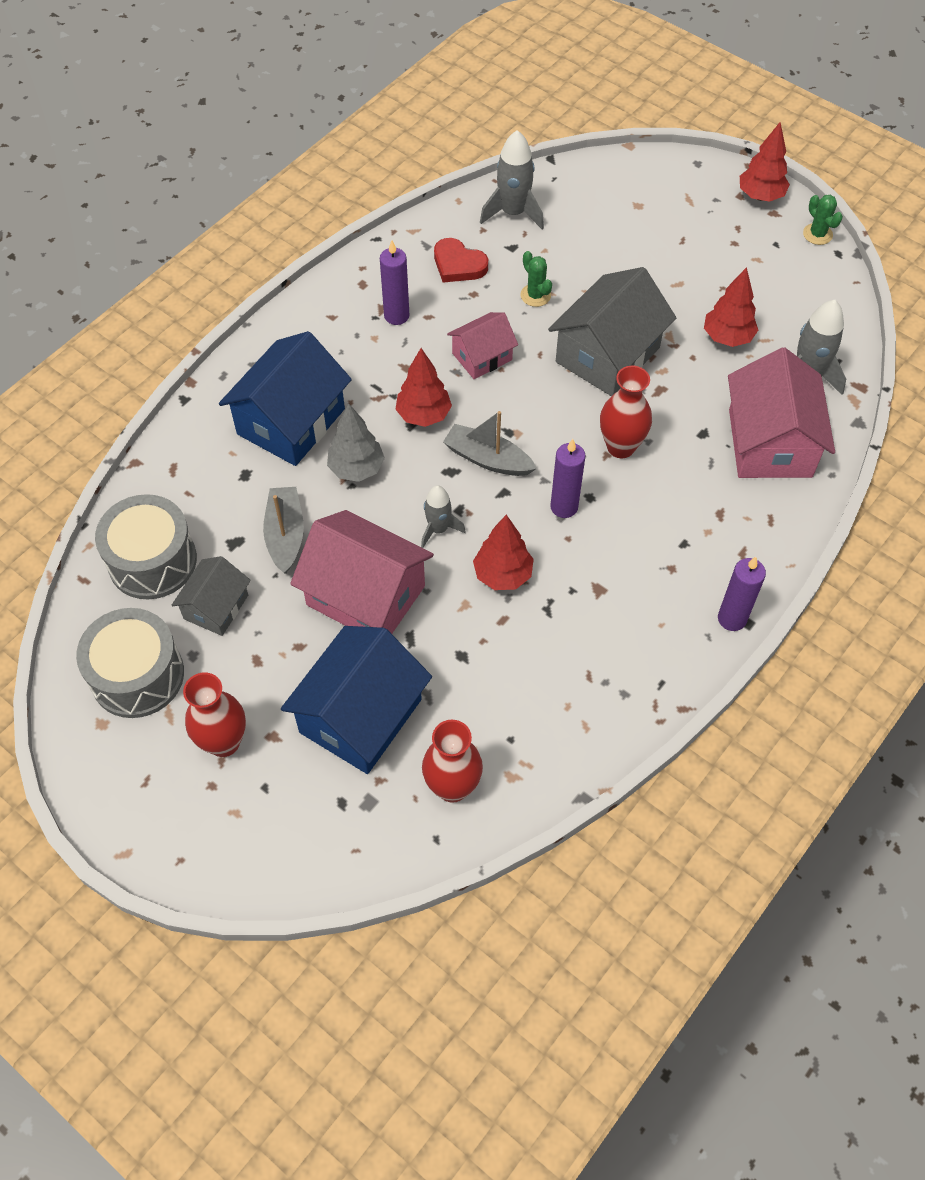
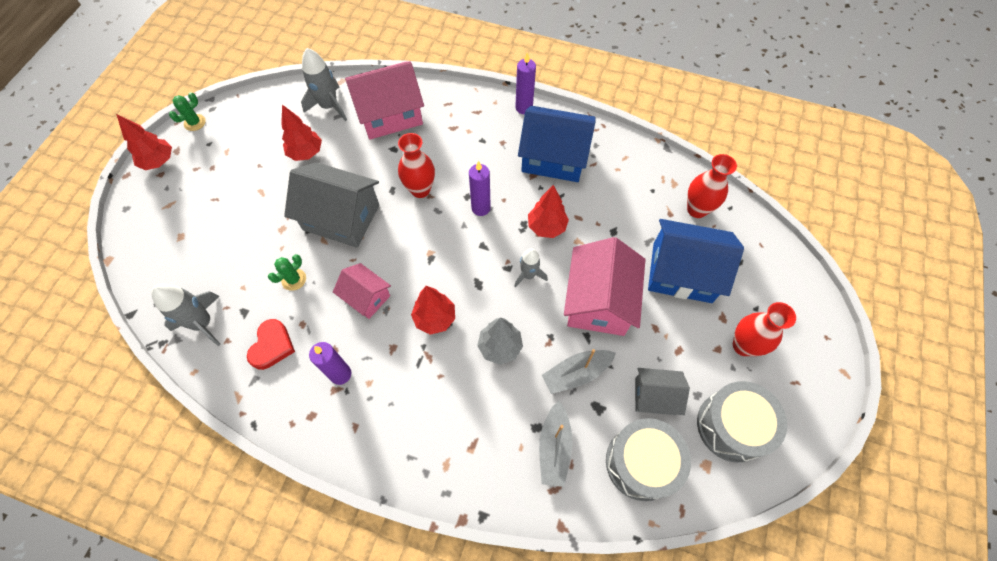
camera: 110 degrees left, 5 degrees up
blue house [219,331,352,466] -> blue house moved to [518,106,596,182]
grey boat [443,411,537,476] -> grey boat moved to [539,401,573,487]

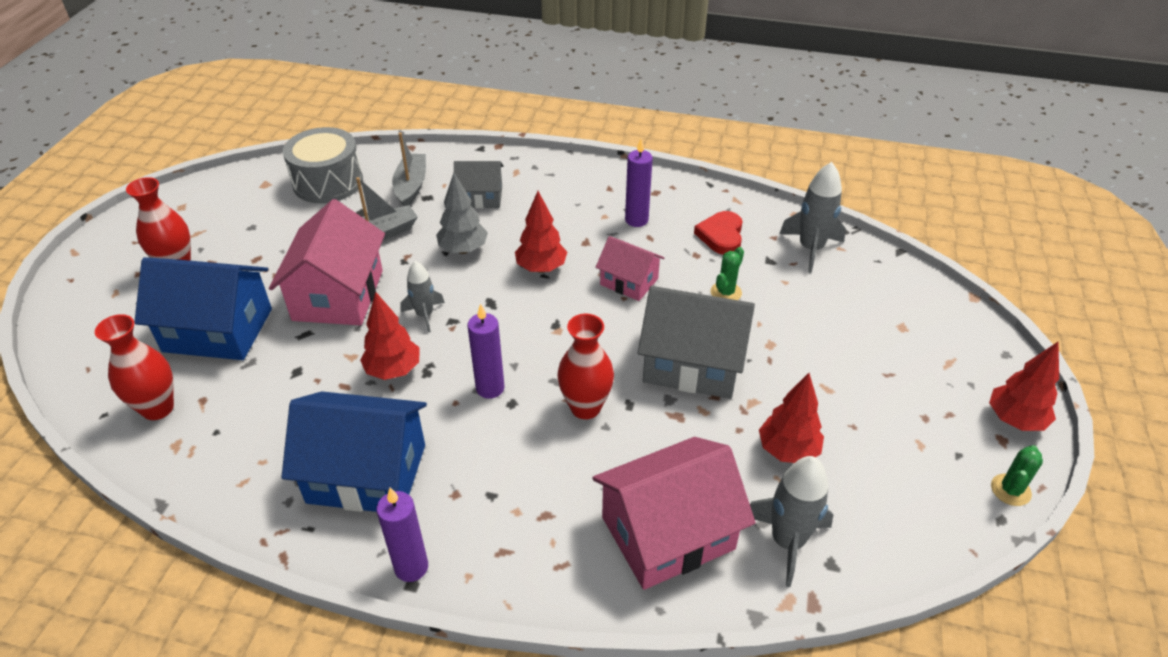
camera: 175 degrees right, 20 degrees down
grey house [635,368,690,415] -> grey house moved to [454,161,504,208]
grey drum [697,381,787,463] -> none

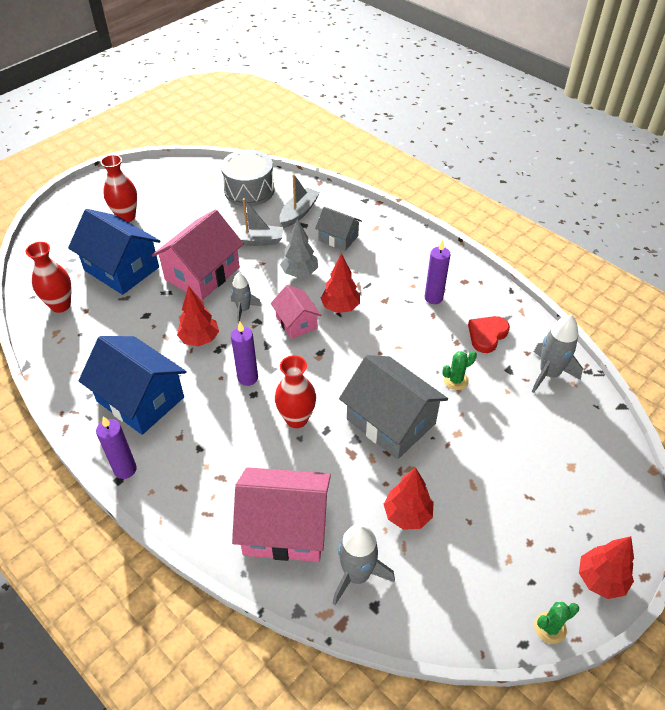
camera: 30 degrees right, 5 degrees up
pink house [596,236,664,301] -> pink house moved to [271,285,322,339]

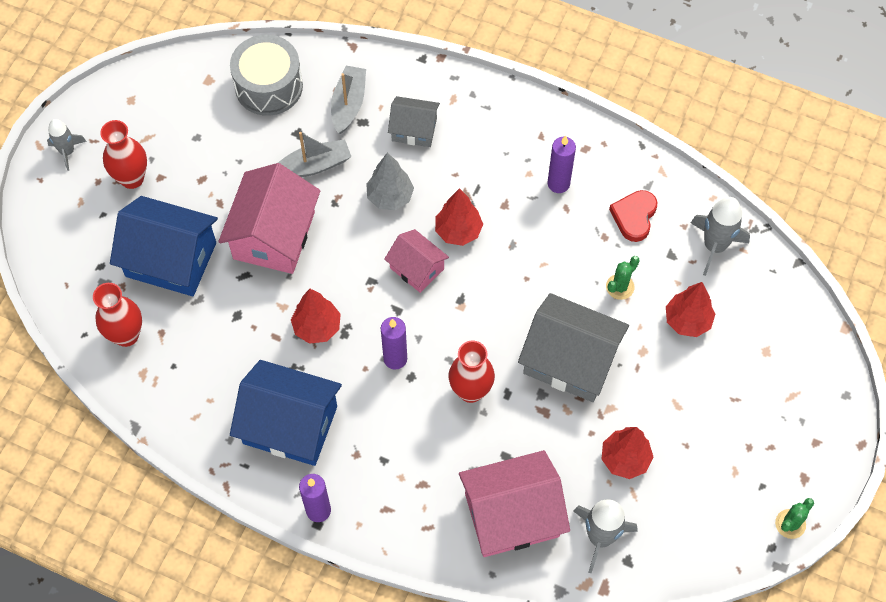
camera: 20 degrees left, 15 degrees up
grey rocket [231,272,261,323] -> grey rocket moved to [47,119,87,171]
red tree [579,536,634,599] -> red tree moved to [666,282,715,337]

